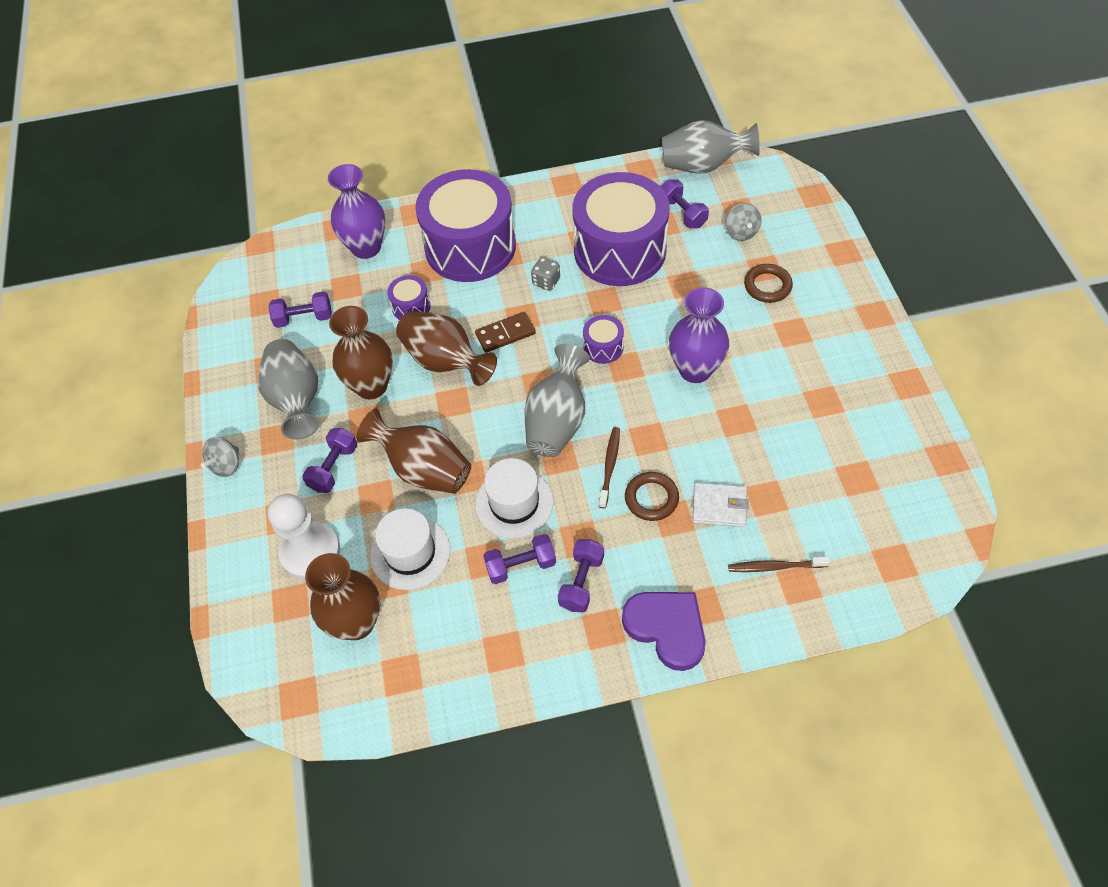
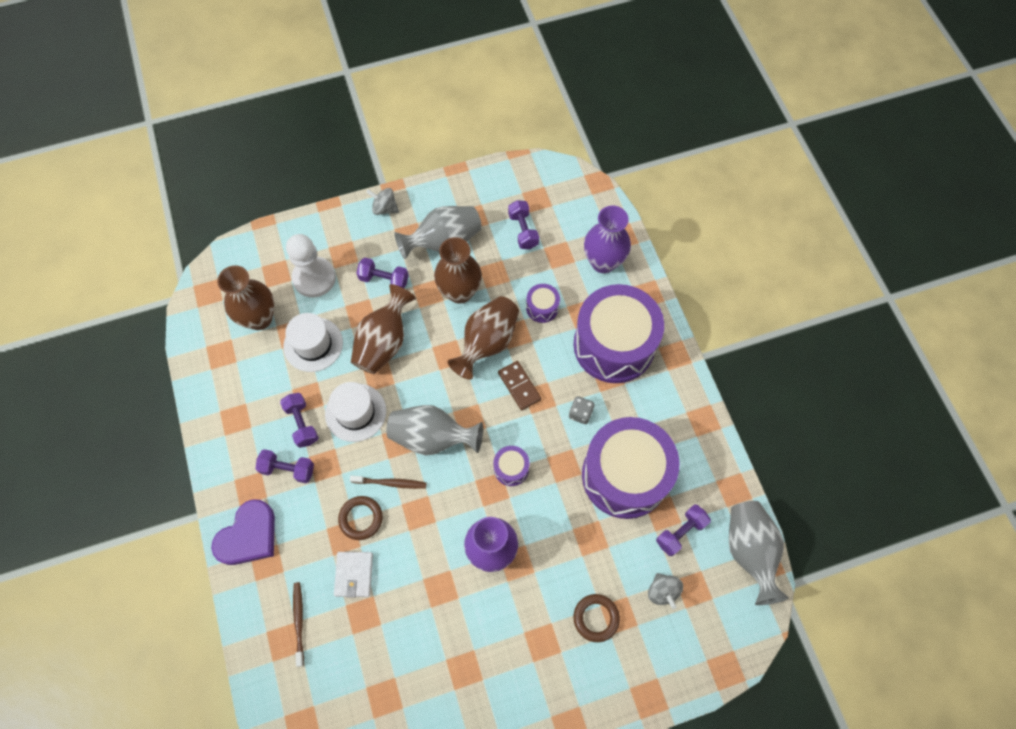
camera: 80 degrees right, 10 degrees up
grey spinning top [725,203,761,241] -> grey spinning top turned 90 degrees counterclockwise [648,573,683,609]

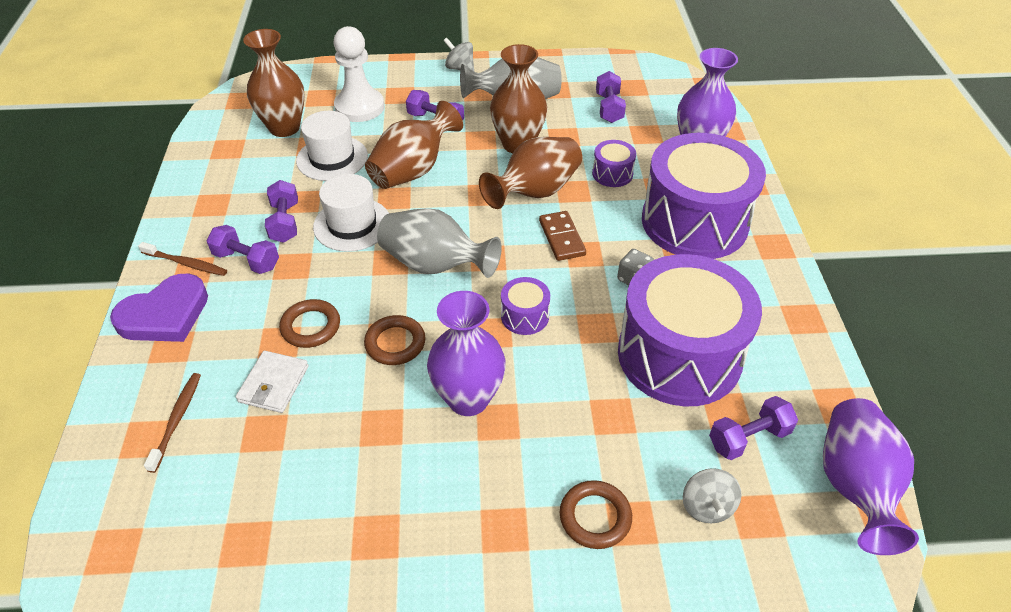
camera: 15 degrees right, 20 degrees down
brown toothbrush [350,476,427,489] -> brown toothbrush moved to [138,242,227,276]
grey vase [729,501,789,605] -> purple vase [823,398,919,555]
none -> brown ring [364,315,426,365]

